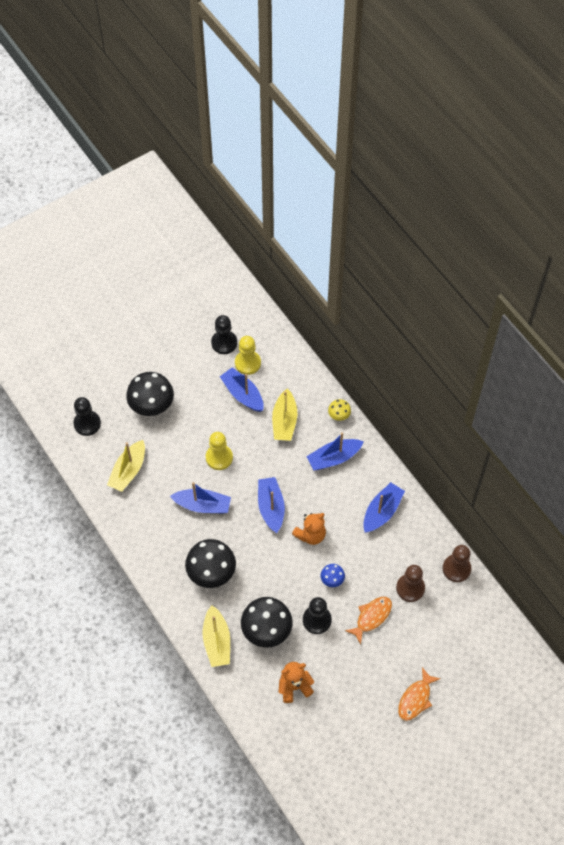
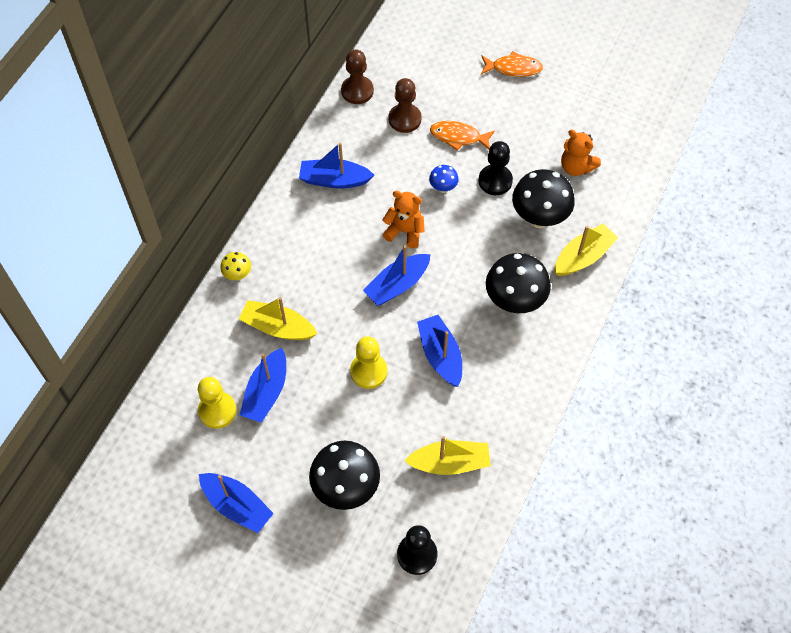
camera: 120 degrees left, 0 degrees up
black pawn [211,315,237,354] -> none
yellow boat [272,389,297,441] -> yellow boat turned 135 degrees counterclockwise [239,297,317,340]
blue boat [306,432,364,470] -> blue boat moved to [199,473,274,533]

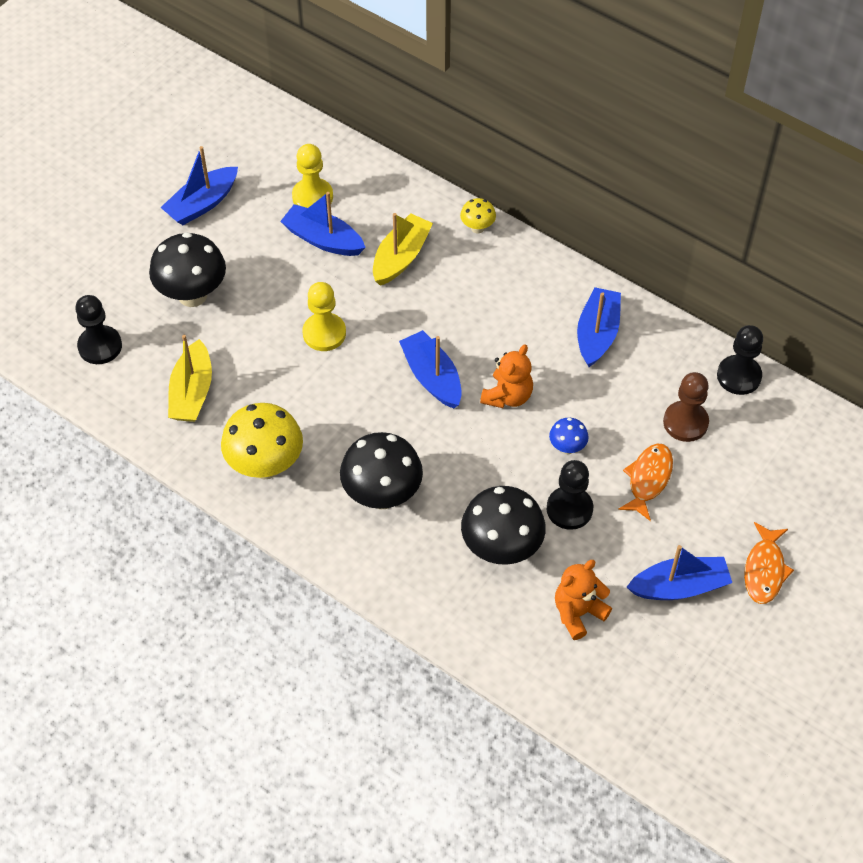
camera: 100 degrees right, 5 degrees down
brown pawn [341,50,374,104] -> black pawn [717,325,763,395]
blue boat [417,315,462,387] -> blue boat moved to [627,545,732,600]
yellow boat [554,224,618,276] -> none
none -> yellow mushroom [221,403,303,480]

